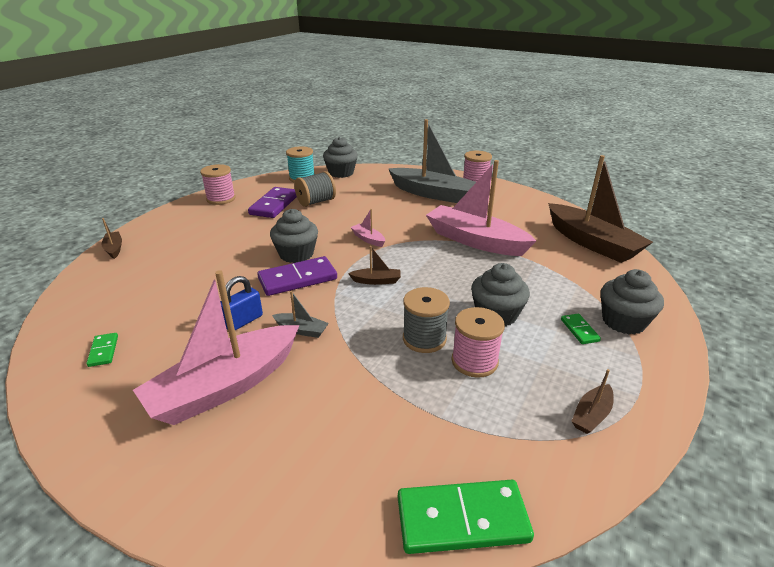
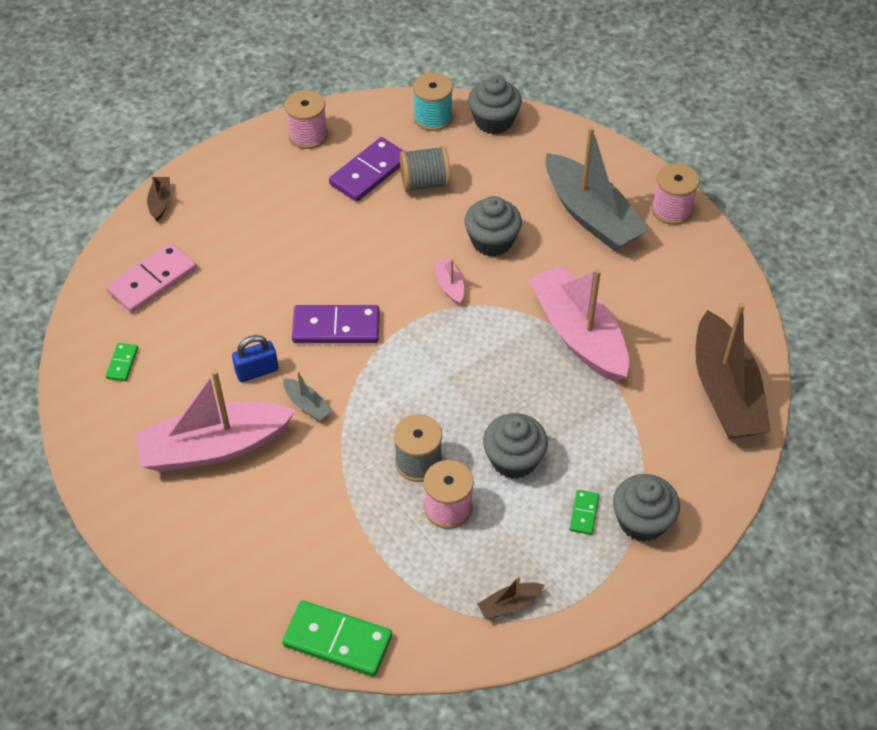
camera: 25 degrees right, 20 degrees up
grey cupcake [270,209,318,263] -> grey cupcake moved to [464,196,522,257]
brown boat [348,246,401,285] -> none
none -> pink domino [106,242,197,313]

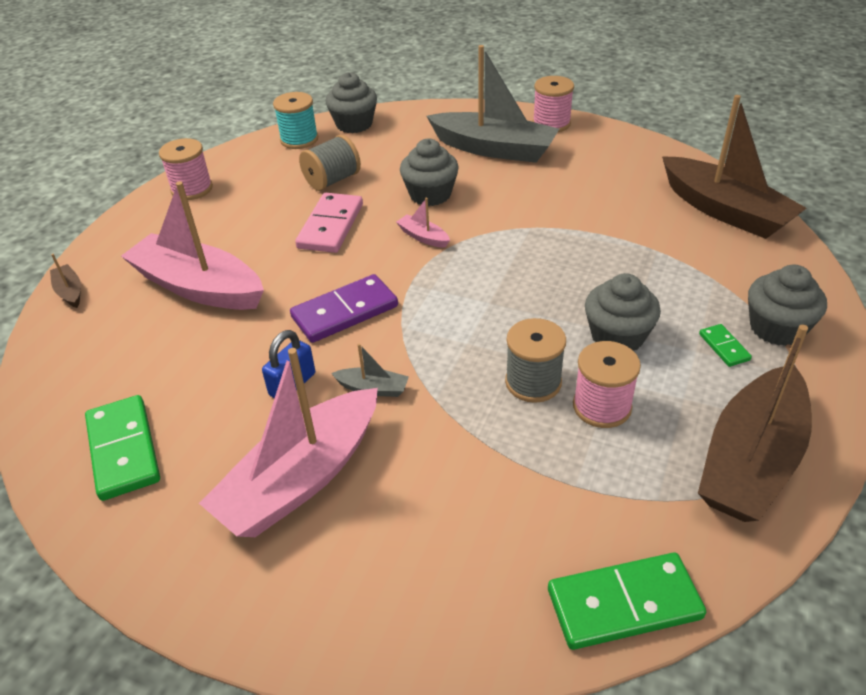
camera: 30 degrees left, 10 degrees down
pink domino [106,242,197,313] -> pink domino moved to [295,193,363,253]
green domino [106,343,138,381] -> green domino [85,395,160,501], size x2.03
purple domino [329,137,404,202] -> none
brown boat [478,576,544,619] -> brown boat [698,325,812,522], size x2.43
pink boat [528,265,629,382] -> pink boat moved to [121,181,264,310]

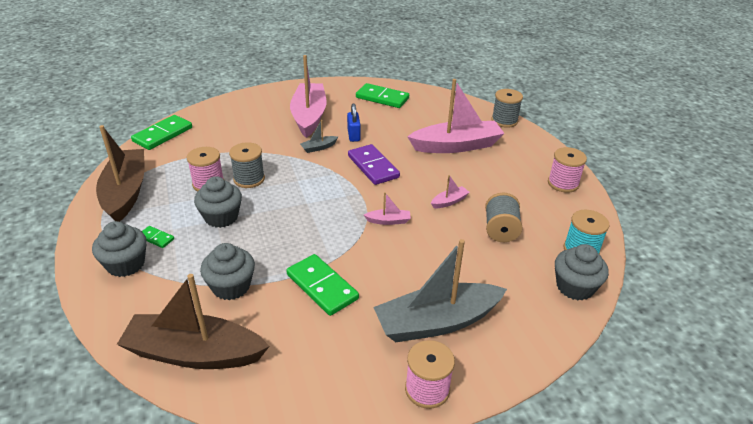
camera: 135 degrees right, 5 degrees down
brown boat [50,254,81,308] -> grey spool [491,89,523,128]
purple domino [290,274,398,343] -> purple domino turned 45 degrees counterclockwise [348,144,400,185]
pink domino [295,193,363,253] -> pink boat [431,175,470,208]
grey cupcake [400,139,459,206] -> grey cupcake moved to [200,243,255,300]
none -> green domino [286,254,359,316]

